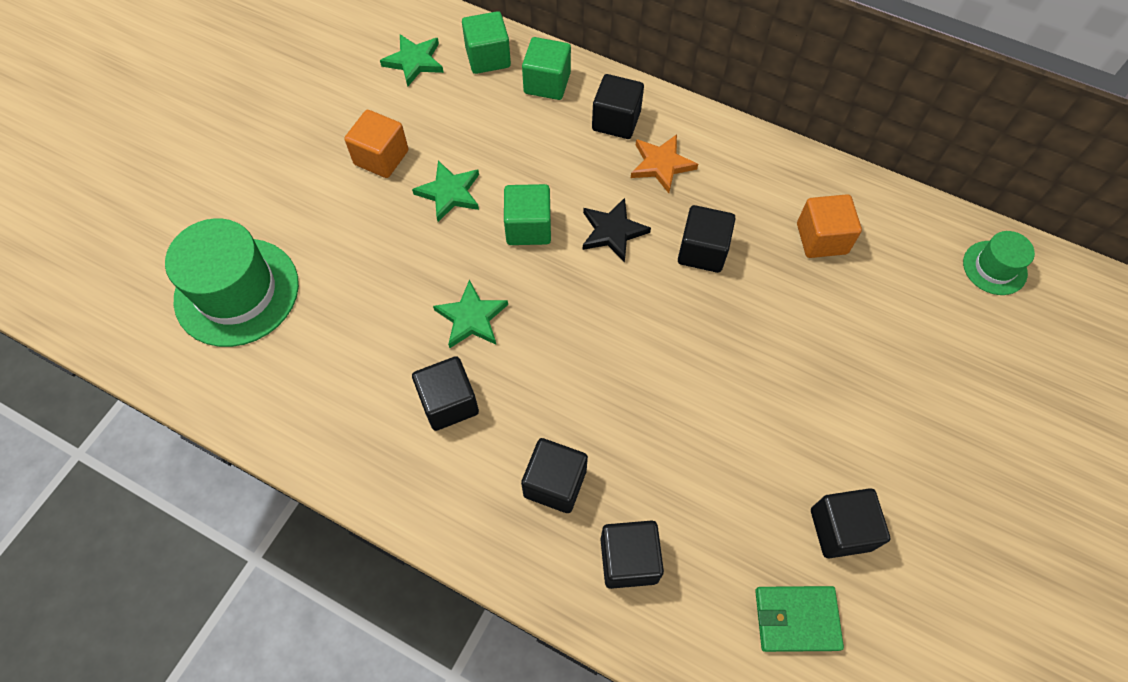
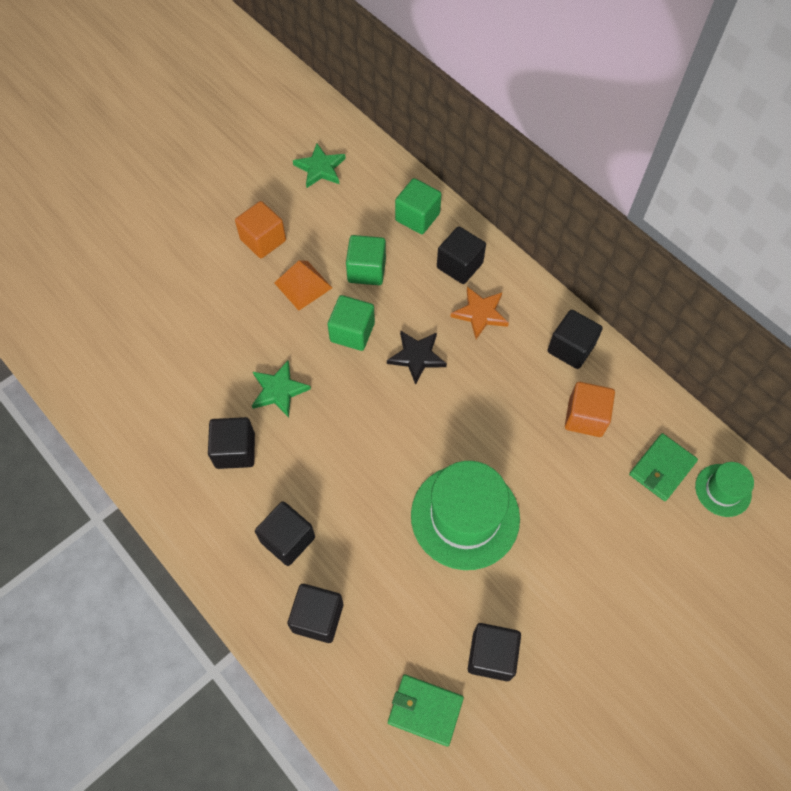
camera: 20 degrees right, 0 degrees up
green hat [165,218,299,347] -> green hat moved to [411,461,520,570]
green star [412,161,479,222] -> orange pyramid [274,260,332,311]
green cube [462,11,511,74] -> green cube moved to [346,235,386,285]
black cube [678,205,736,273] -> black cube moved to [548,310,603,369]
none -> green wallet [629,433,698,501]

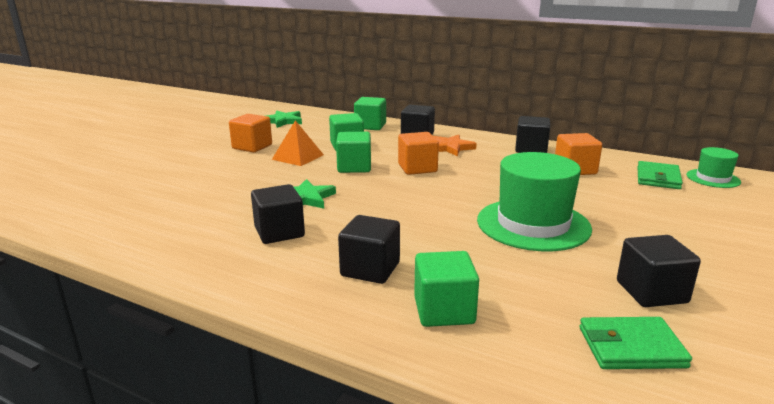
camera: 20 degrees left, 40 degrees down
black cube [288,584,343,643] -> green cube [414,251,479,327]
black star [387,330,447,385] -> orange cube [398,132,439,175]

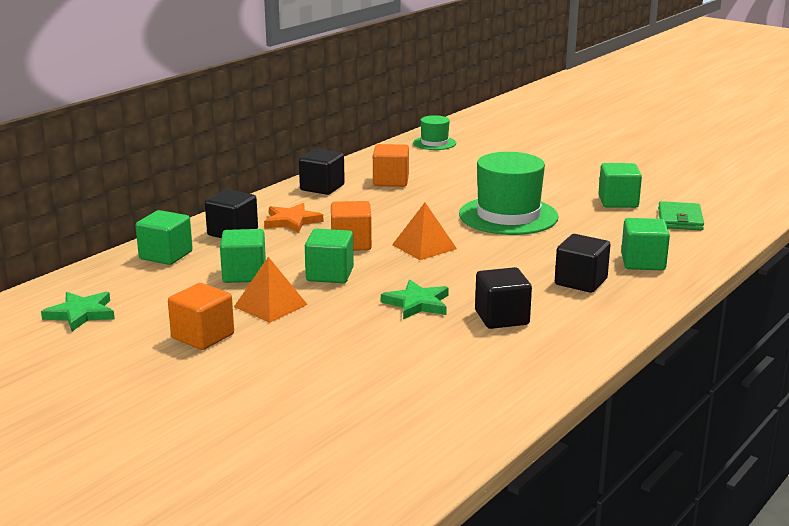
camera: 80 degrees left, 0 degrees up
black cube [617,235,701,307] -> green cube [598,163,642,208]
green wallet [637,161,683,189] -> none
none -> orange pyramid [392,203,457,260]

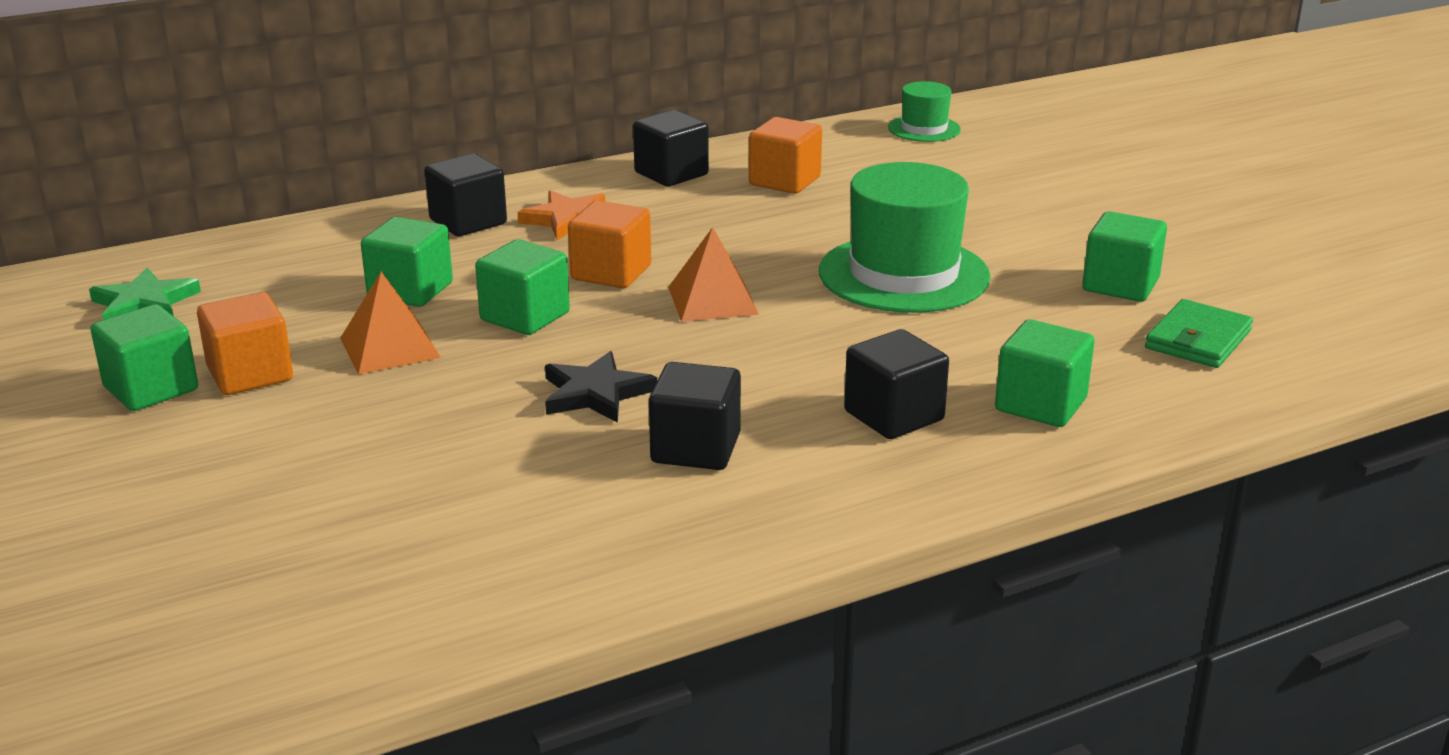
camera: 25 degrees right, 5 degrees up
green cube [135,210,193,265] -> green cube moved to [90,304,198,411]
green star [381,280,449,319] -> black star [545,351,657,423]

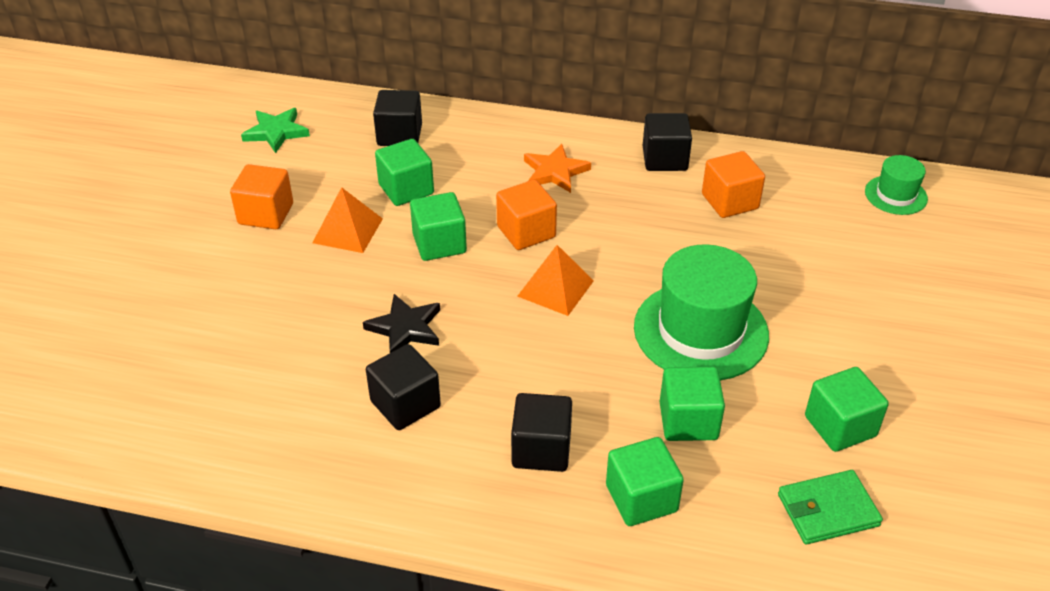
camera: 40 degrees right, 15 degrees up
green cube [90,304,198,411] -> green cube moved to [660,366,725,441]
black cube [424,153,507,236] -> black cube moved to [373,90,422,146]

